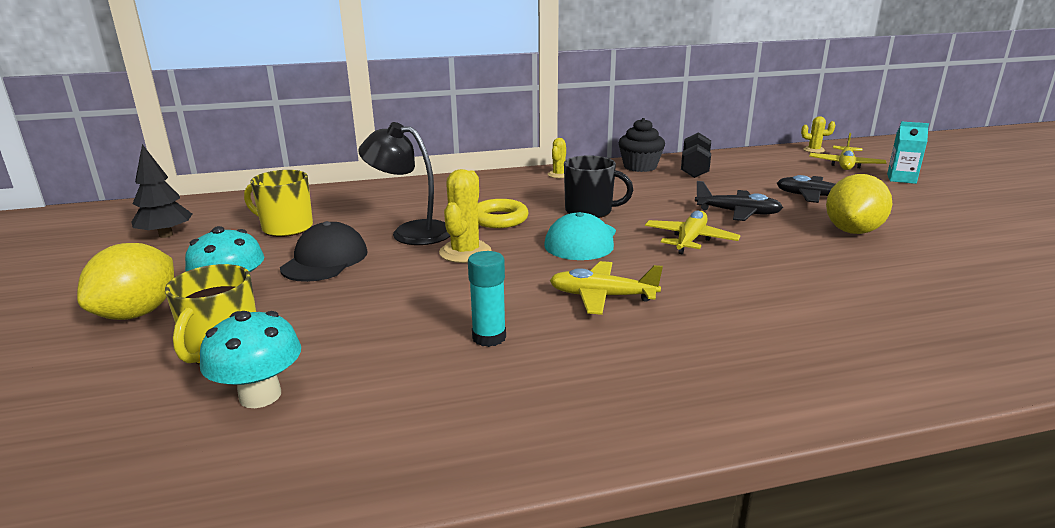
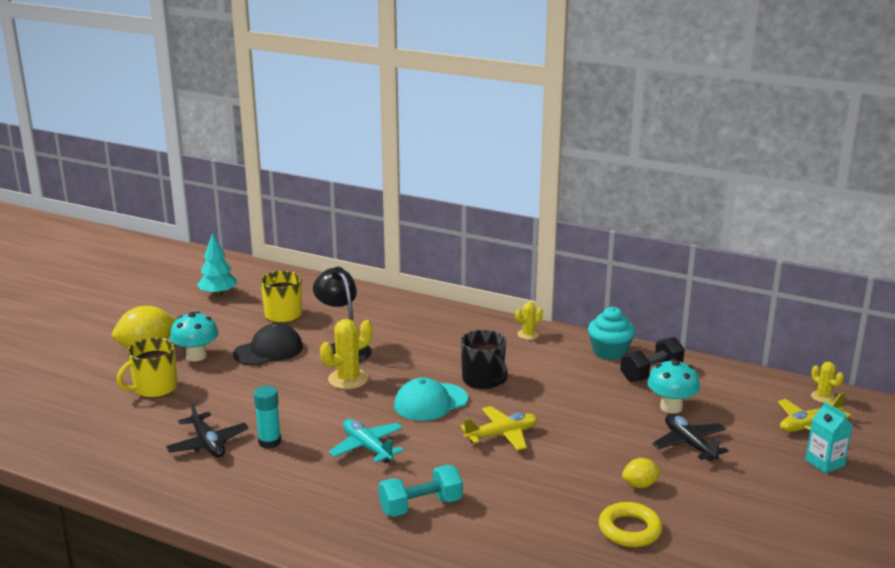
camera: 40 degrees right, 0 degrees up
black tree [132,144,192,238] -> turquoise tree [197,233,237,296]
turquoise mushroom [200,311,301,408] -> turquoise mushroom moved to [647,359,700,413]
yellow ring [478,199,529,228] -> yellow ring moved to [599,502,663,547]
yellow plane [550,261,663,315] -> turquoise plane [329,419,404,463]
black cupcake [619,118,665,172] -> turquoise cupcake [588,307,635,360]
black plane [695,181,783,221] -> black plane moved to [166,400,249,458]
yellow lemon [826,174,892,234] -> yellow lemon [622,458,661,488], size x0.53
none -> turquoise dumbbell [379,465,463,517]

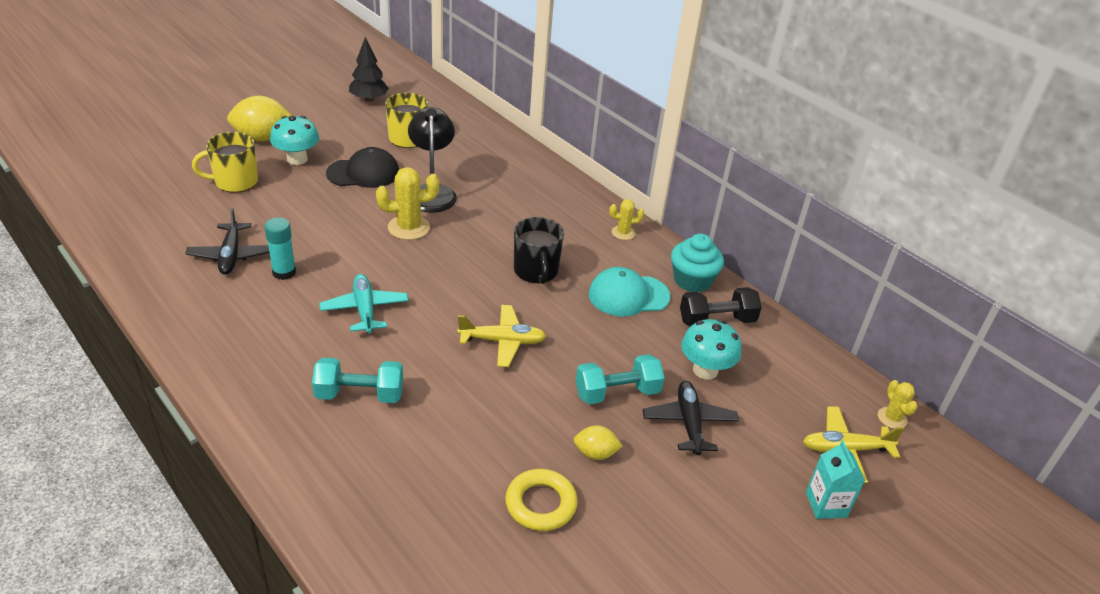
camera: 20 degrees right, 15 degrees up
turquoise tree [197,233,237,296] -> black tree [349,37,389,102]
turquoise cap [394,378,468,421] -> turquoise cap moved to [589,267,670,317]
none -> turquoise dumbbell [576,354,665,404]

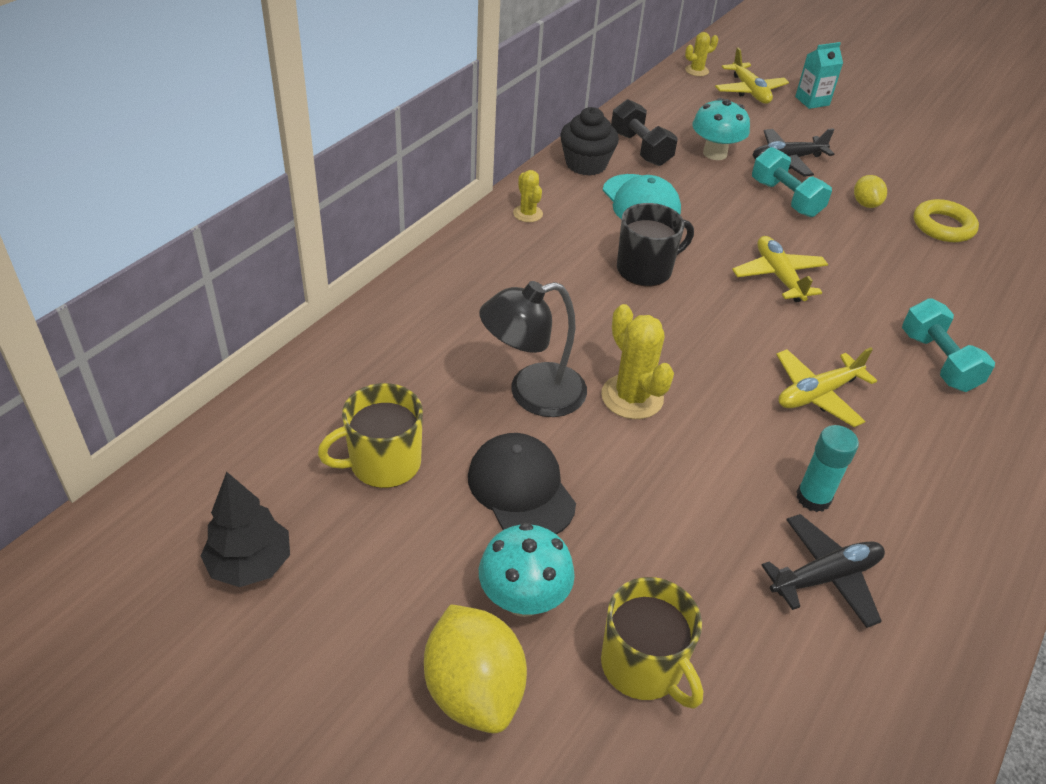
camera: 105 degrees left, 5 degrees up
turquoise plane [319,274,409,334] -> yellow plane [776,347,877,427]
turquoise cupcake [671,234,724,292] -> black cupcake [560,107,619,176]

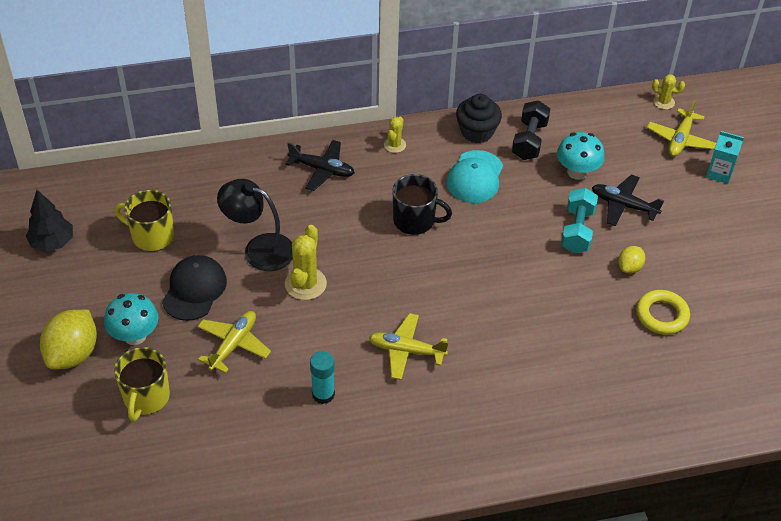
camera: 45 degrees right, 5 degrees up
yellow plane [732,236,828,302] -> yellow plane moved to [197,311,271,373]
black plane [761,514,885,628] -> black plane moved to [285,140,355,191]
turquoise dumbbell [902,298,995,392] -> none

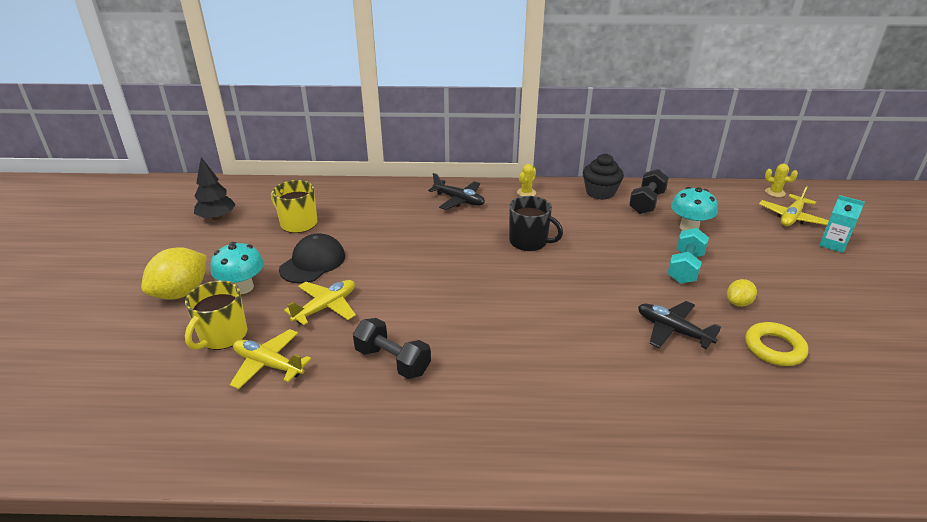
camera: 15 degrees right, 15 degrees down
black lamp [217,179,293,271] -> none
yellow cactus [285,225,327,300] -> none
turquoise glue stick [310,351,335,404] -> black dumbbell [353,318,431,379]
yellow plane [369,313,449,380] -> yellow plane moved to [230,329,311,389]
turquoise cap [446,150,503,203] -> none
black plane [592,174,664,226] -> black plane moved to [638,301,722,349]

